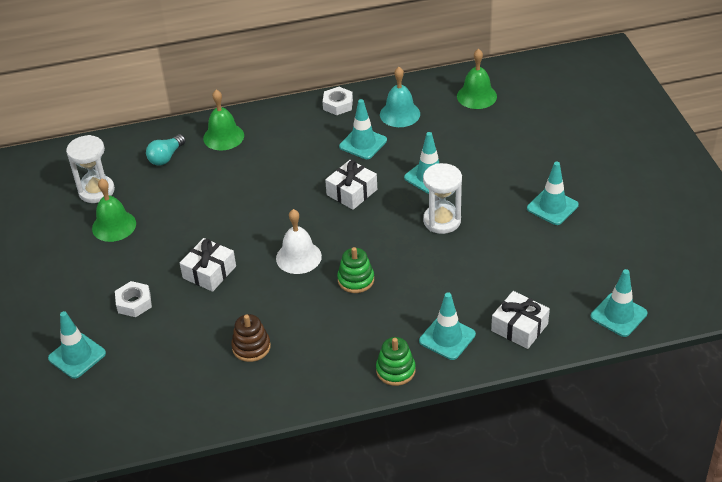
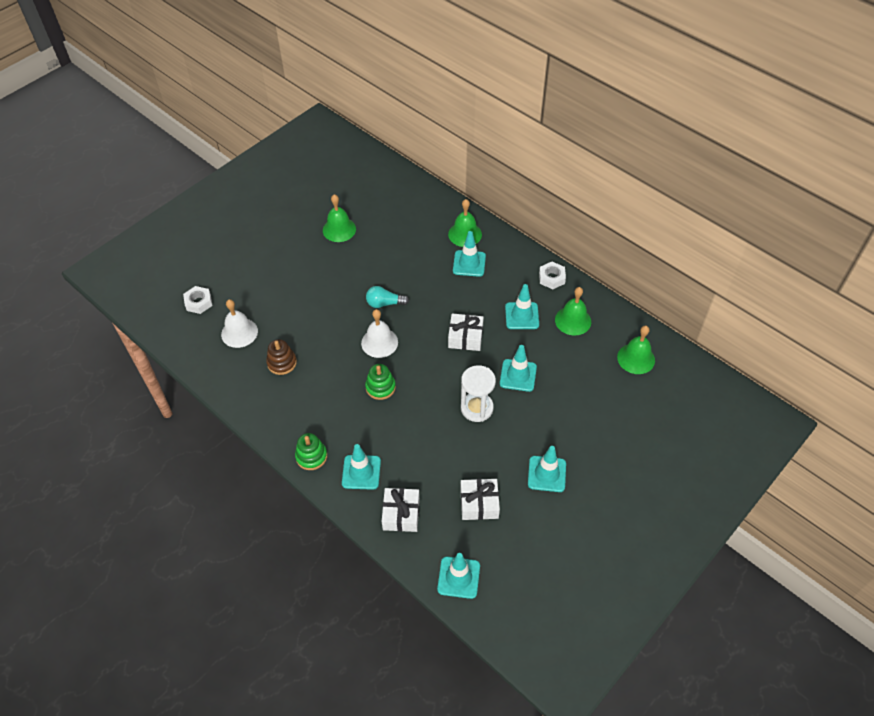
camera: 55 degrees right, 10 degrees up
turquoise traffic cone [48,311,106,379] -> turquoise traffic cone moved to [453,231,486,277]
white hourglass [66,135,115,203] -> none
white nut [115,281,152,317] -> white nut moved to [183,286,212,314]
turquoise light bulb [146,134,186,166] -> turquoise light bulb moved to [366,286,409,308]
white gift [180,238,236,292] -> white gift moved to [460,479,500,520]
turquoise bell [380,67,420,127] -> green bell [555,287,591,336]
none -> white bell [221,299,258,348]

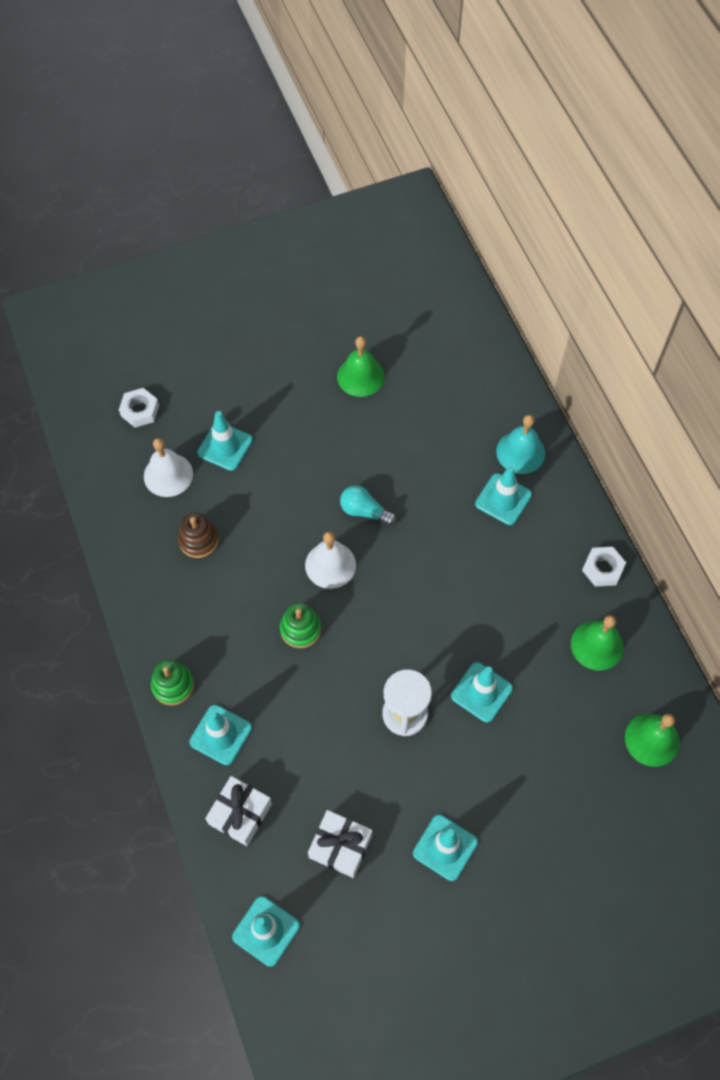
camera: 25 degrees right, 10 degrees up
green bell [448,199,482,247] -> turquoise bell [496,415,545,474]
white gift [448,313,484,351] -> none
turquoise traffic cone [505,284,539,329] -> turquoise traffic cone moved to [197,411,253,471]

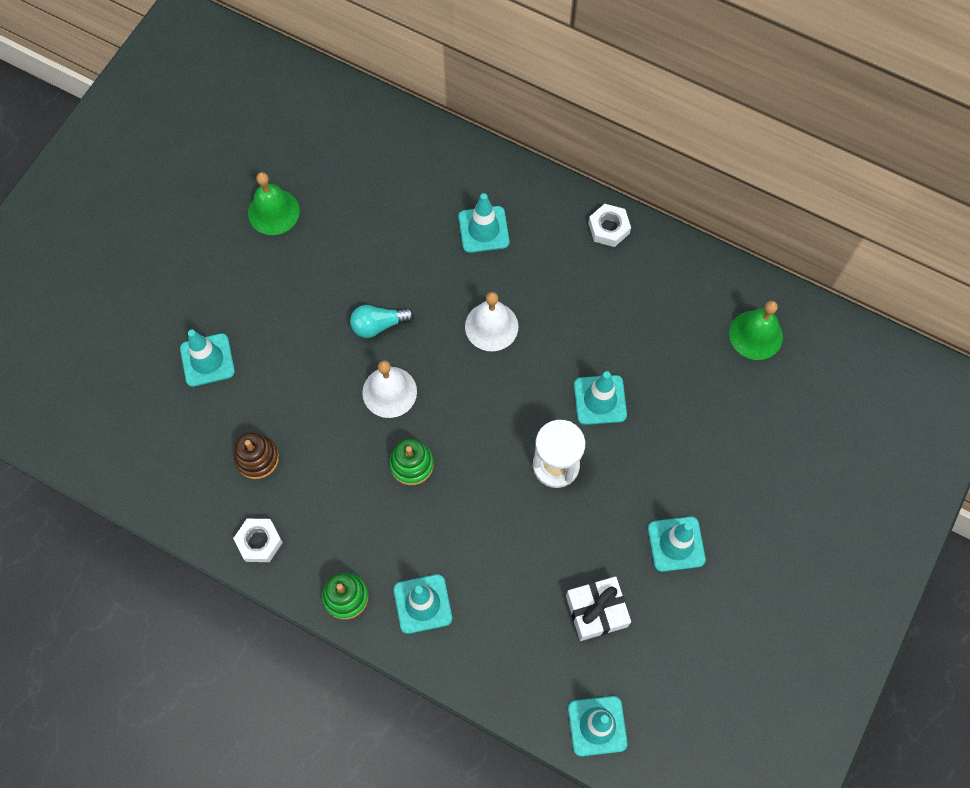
camera: 40 degrees left, 5 degrees up
white nut [119,388,159,427] -> white nut moved to [233,519,283,562]
white bell [144,438,193,497] -> white bell moved to [465,292,519,351]
white gift [205,776,272,846] -> none
turquoise bell [496,415,545,474] -> none
green bell [571,615,624,671] -> none

